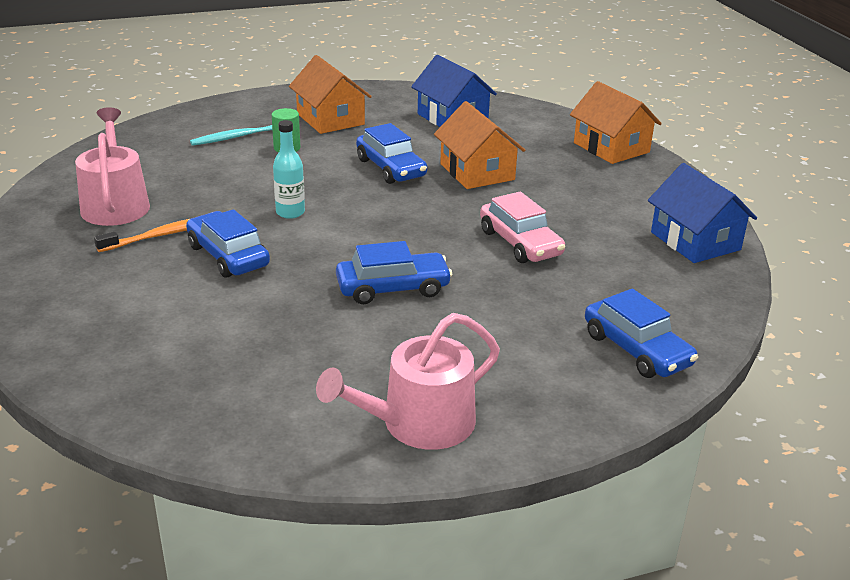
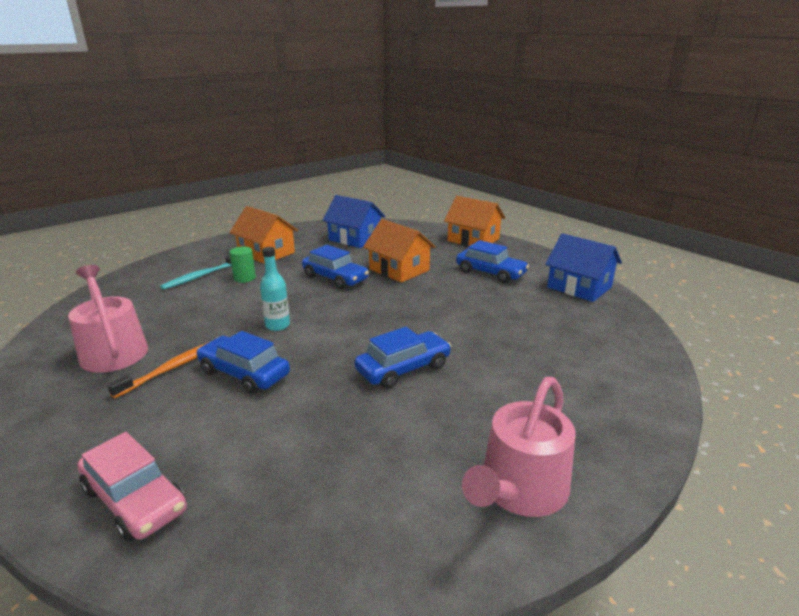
camera: 20 degrees left, 5 degrees down
pink car [480,192,565,263] -> pink car moved to [77,432,187,541]
blue car [585,288,698,378] -> blue car moved to [456,240,529,283]

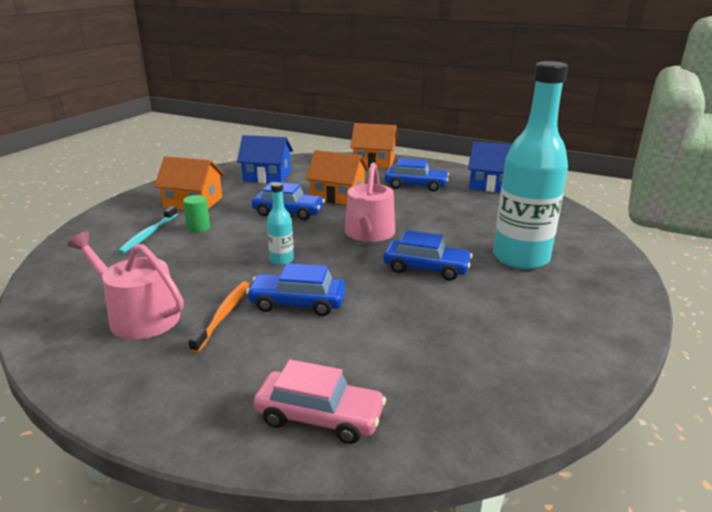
camera: 25 degrees left, 0 degrees up
blue car [354,327,451,389] -> blue car turned 75 degrees clockwise [383,230,473,281]
pink watering can [462,377,575,517] -> pink watering can moved to [345,162,395,242]
none -> turquoise bottle [493,61,568,270]

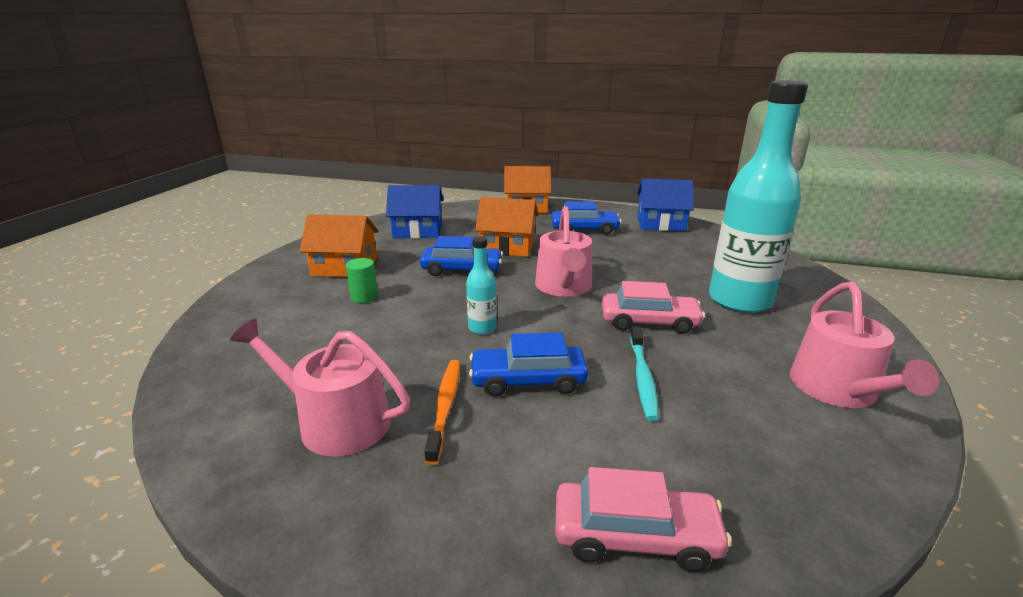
camera: 10 degrees left, 0 degrees up
turquoise toothbrush [118,206,178,254] -> turquoise toothbrush moved to [630,326,659,421]
blue car [383,230,473,281] -> pink car [602,281,705,334]
none -> pink watering can [790,282,939,408]

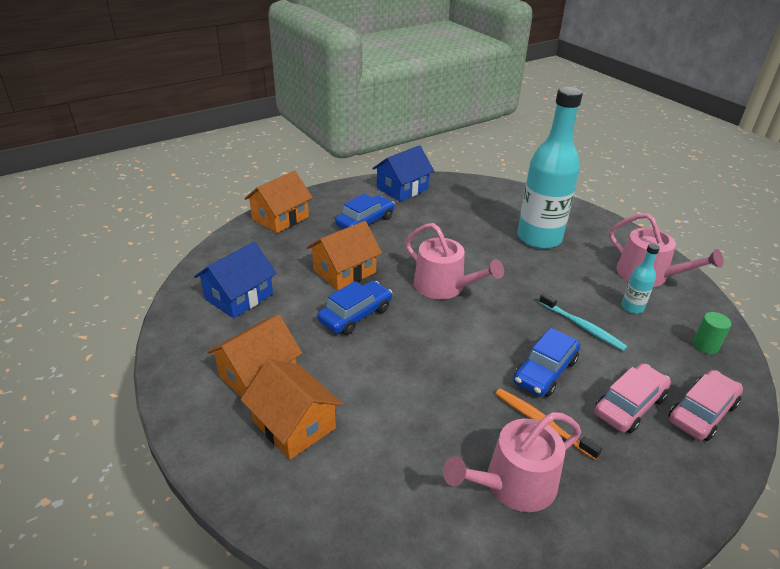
camera: 50 degrees left, 10 degrees up
green cylinder [346,258,378,303] -> green cylinder moved to [693,312,731,354]
turquoise bottle [466,236,497,335] -> turquoise bottle moved to [621,244,660,314]
pink car [602,281,705,334] -> pink car moved to [594,363,671,433]
none -> orange house [241,359,343,460]

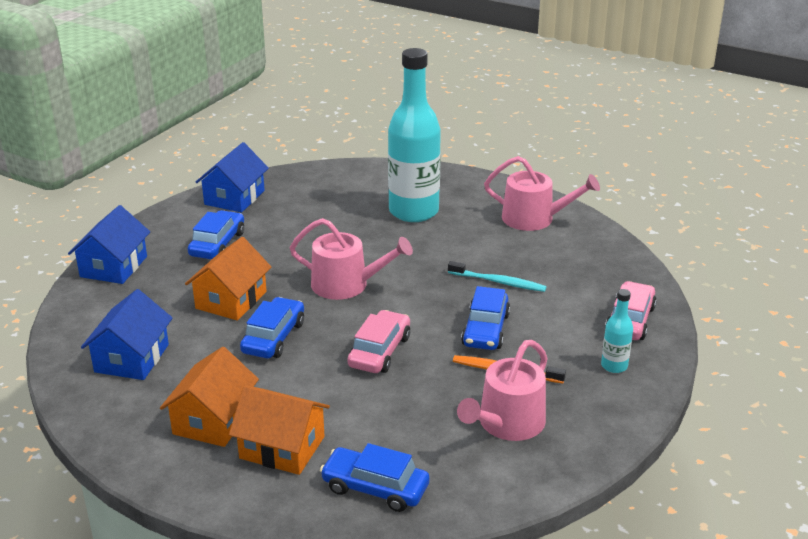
camera: 25 degrees left, 5 degrees down
orange house [244,171,313,233] -> blue house [68,205,150,284]
pink car [594,363,671,433] -> pink car moved to [347,310,410,373]
turquoise bottle [621,244,660,314] -> turquoise bottle moved to [601,289,633,373]
green cylinder [693,312,731,354] -> none
none -> blue car [320,443,430,512]

